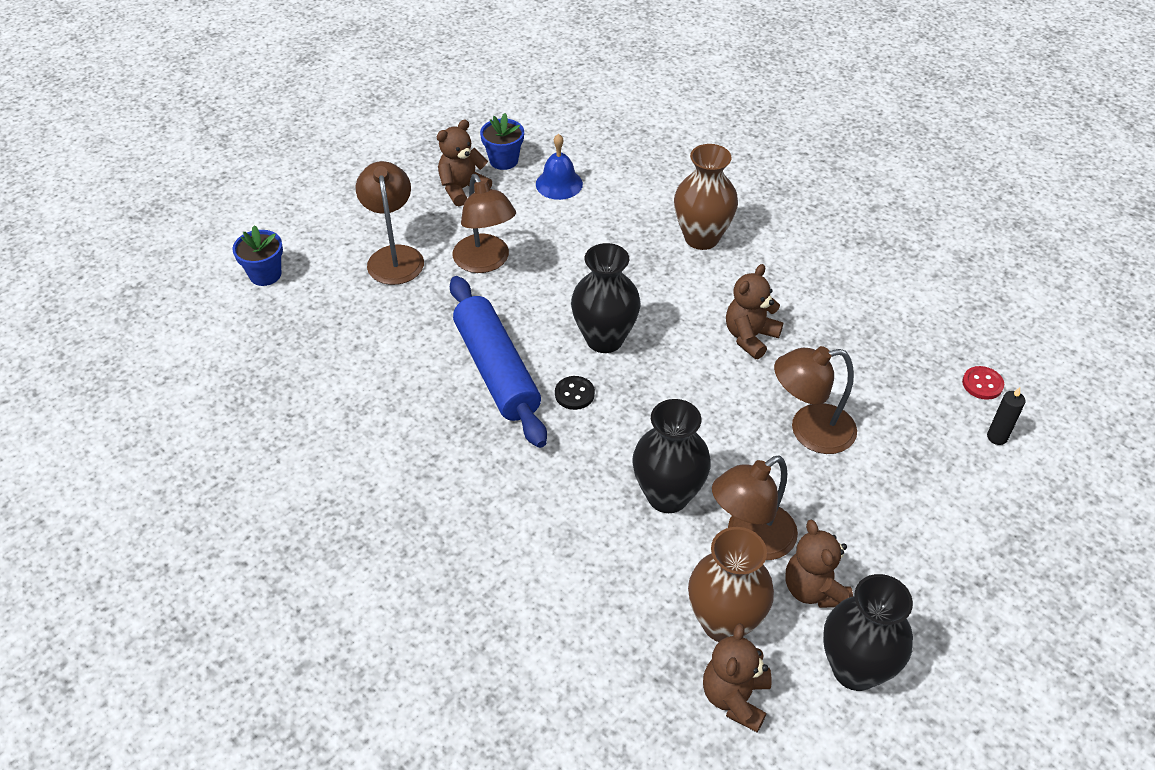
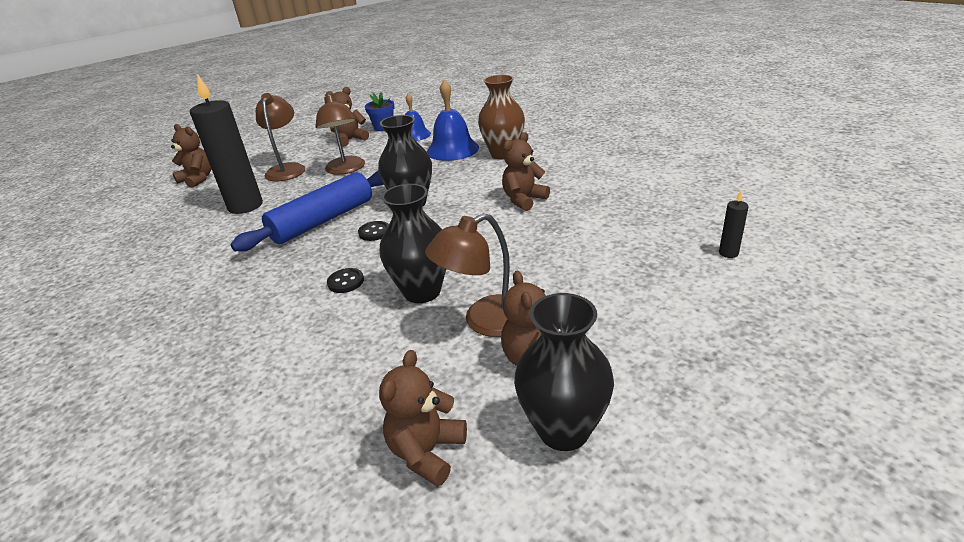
camera: 10 degrees right, 15 degrees down
blue flower pot [232,225,283,286] -> brown teddy bear [171,124,211,188]
blue rolling pin [450,276,547,448] -> blue rolling pin turned 60 degrees clockwise [230,171,384,251]
brown vase [688,527,774,642] -> none
brown lamp [774,346,857,454] -> none
red button [962,366,1004,400] -> none
none -> black candle [190,74,263,214]
none -> black button [327,268,364,293]
none -> blue bell [427,80,479,161]

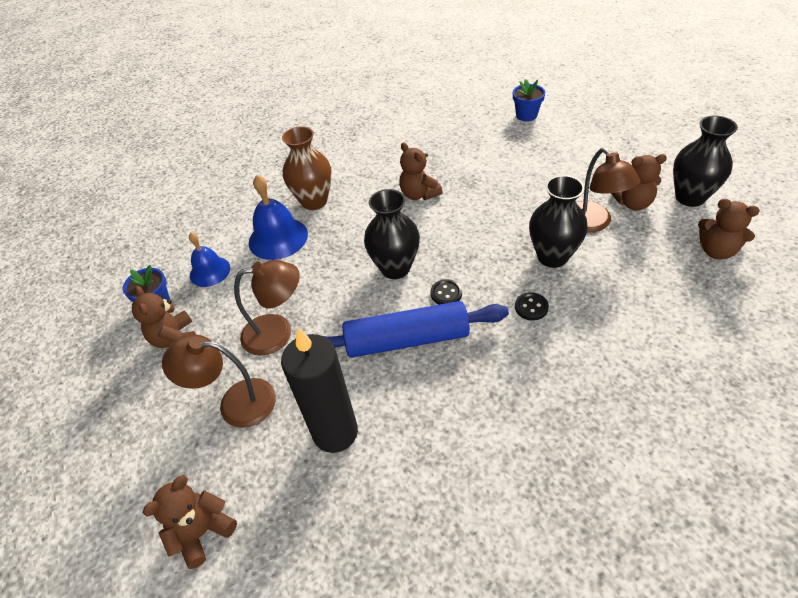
camera: 80 degrees left, 15 degrees up
blue rolling pin [230,171,384,251] -> blue rolling pin turned 60 degrees counterclockwise [324,301,509,358]
black candle [719,191,749,258] -> blue flower pot [513,79,545,121]

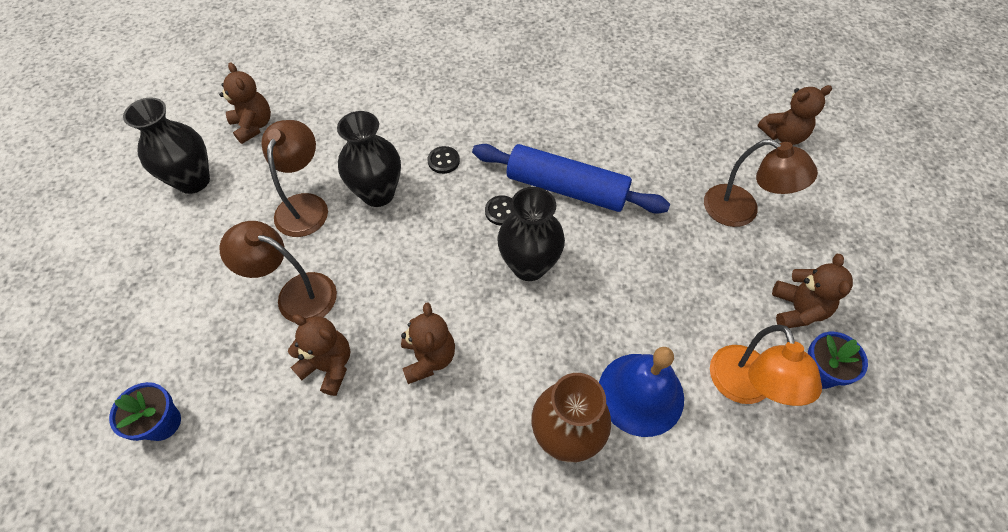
camera: 155 degrees left, 10 degrees up
blue bell [189,233,230,287] -> orange lamp [710,325,822,406]
brown lamp [234,260,299,356] -> brown lamp moved to [219,221,337,323]
black candle [281,328,358,453] -> none
brown teddy bear [611,154,667,210] -> brown teddy bear moved to [288,314,350,396]

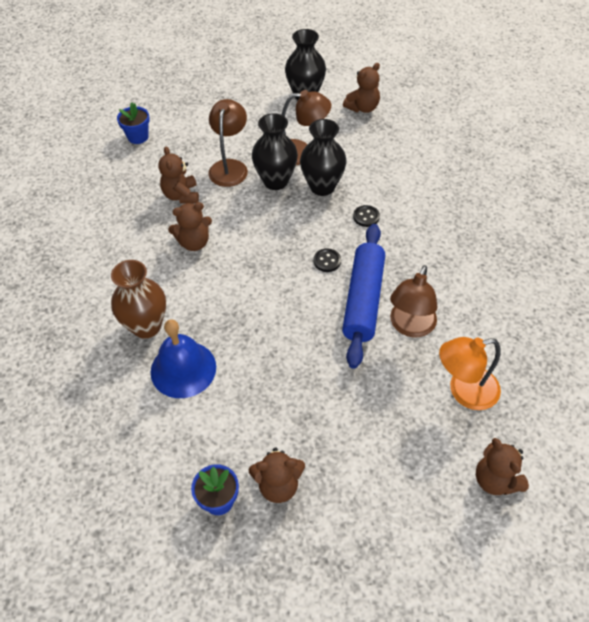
camera: 80 degrees right, 5 degrees down
brown teddy bear [288,314,350,396] -> brown teddy bear turned 150 degrees clockwise [158,146,199,204]
black vase [497,187,565,281] -> black vase moved to [252,113,298,190]
brown lamp [704,139,818,227] -> brown lamp moved to [390,265,437,337]
orange lamp [710,325,822,406] -> orange lamp moved to [439,337,501,410]

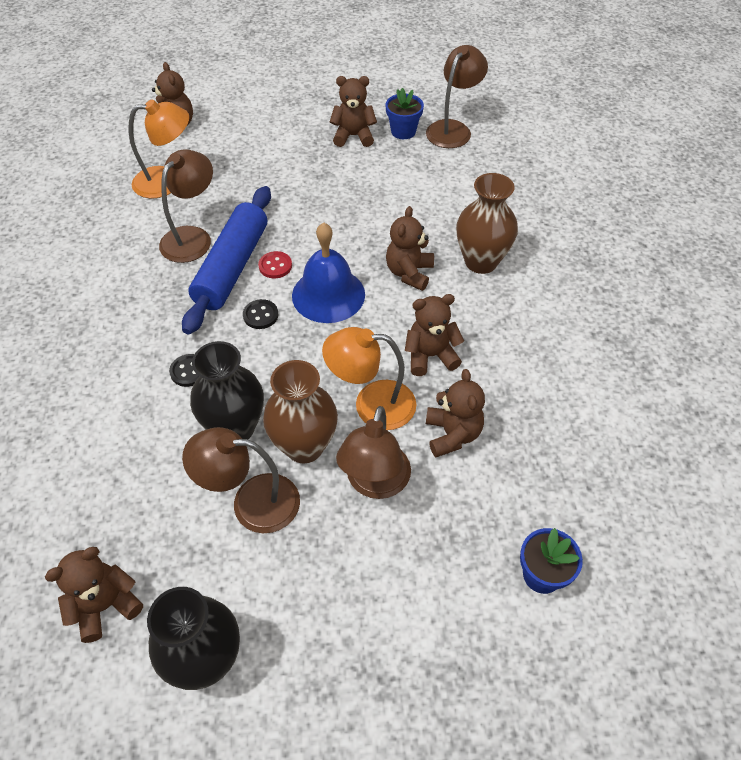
camera: 175 degrees left, 0 degrees up
blue bell [151,319,216,398] -> blue bell moved to [292,222,365,323]
black vase [252,113,298,190] -> brown vase [263,360,338,463]
none -> red button [258,251,292,278]
none -> orange lamp [322,327,416,430]
none -> brown teddy bear [386,206,434,291]
none -> brown lamp [426,45,488,148]

